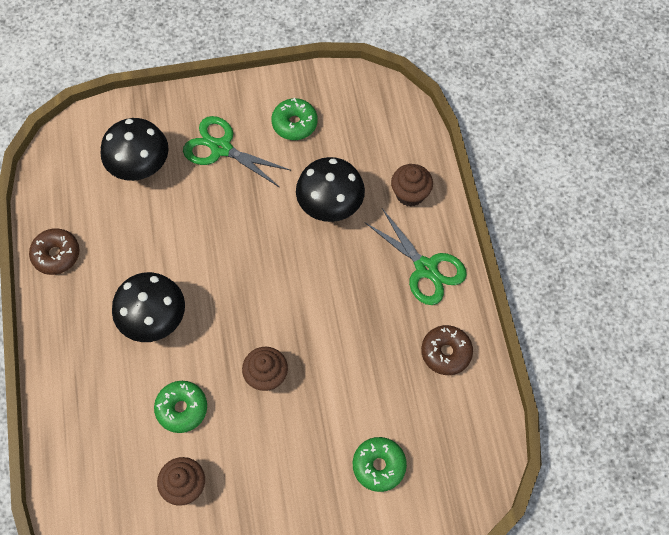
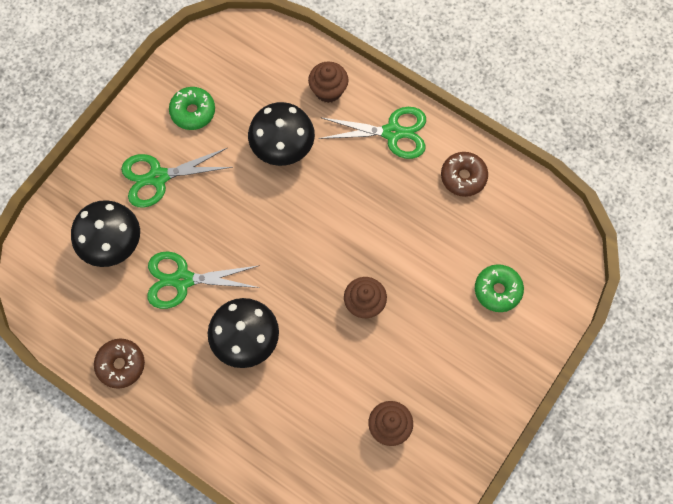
camera: 45 degrees left, 5 degrees up
green donut [154,381,207,433] -> none
none -> green scissors [147,252,260,309]

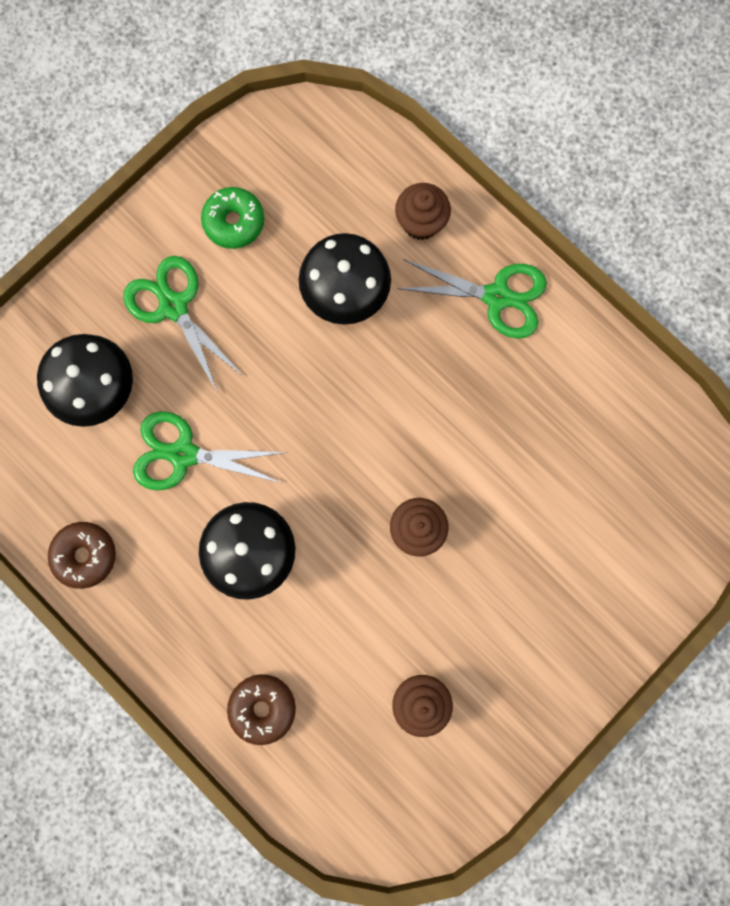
camera: 10 degrees right, 10 degrees up
green scissors [121,148,233,208] -> green scissors turned 60 degrees clockwise [123,256,243,392]
brown donut [441,152,488,197] -> brown donut moved to [227,674,296,745]
green donut [475,264,524,312] -> none

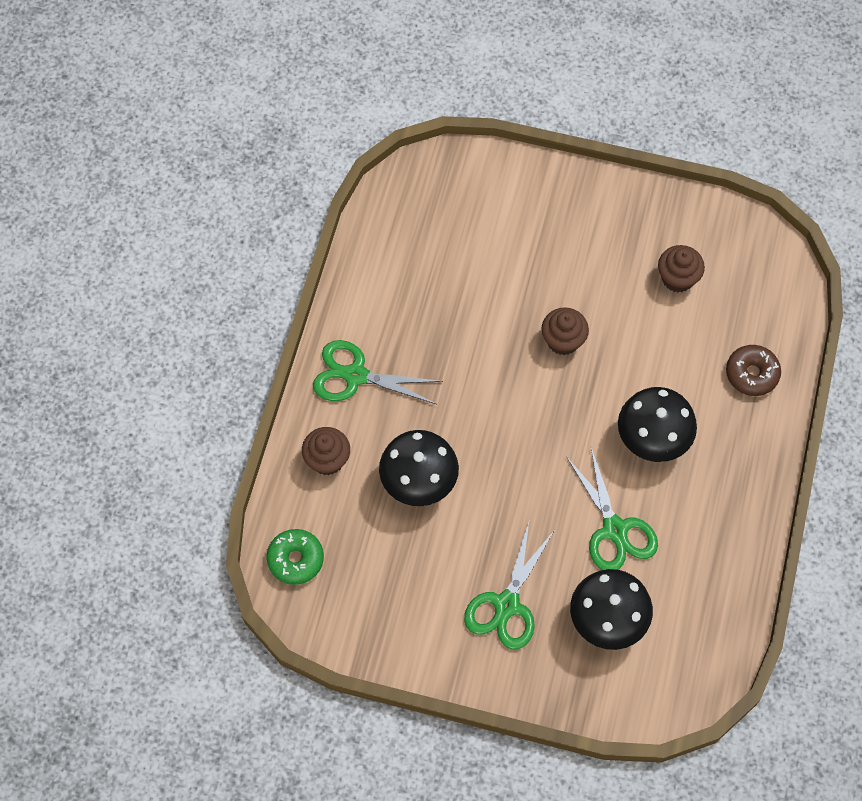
camera: 120 degrees left, 15 degrees down
brown donut [48,522,116,589] -> none
green donut [201,187,264,249] -> green donut moved to [267,529,324,585]
green scissors [396,259,547,339] -> green scissors turned 60 degrees counterclockwise [313,340,443,404]

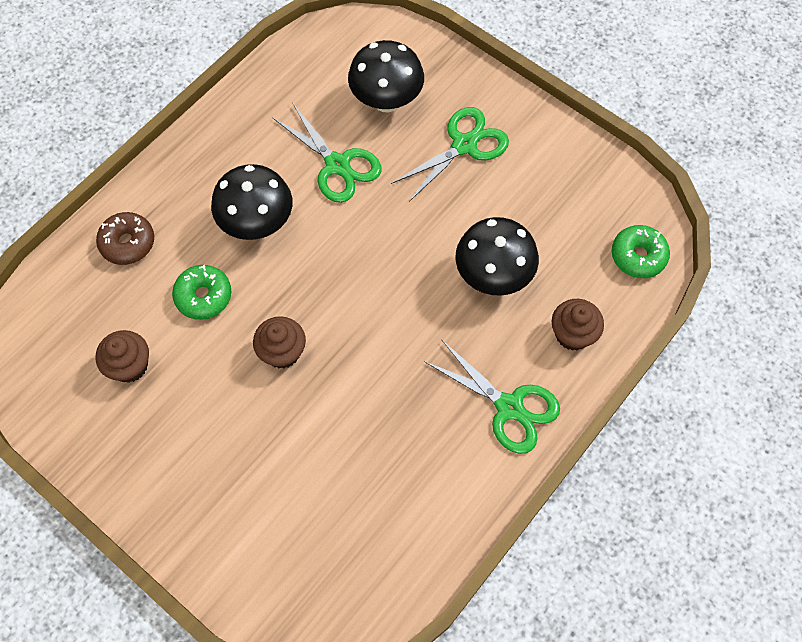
camera: 155 degrees left, 0 degrees up
green scissors [566,447,658,570] -> green scissors turned 135 degrees clockwise [272,102,382,203]
none -> green donut [172,265,231,320]

